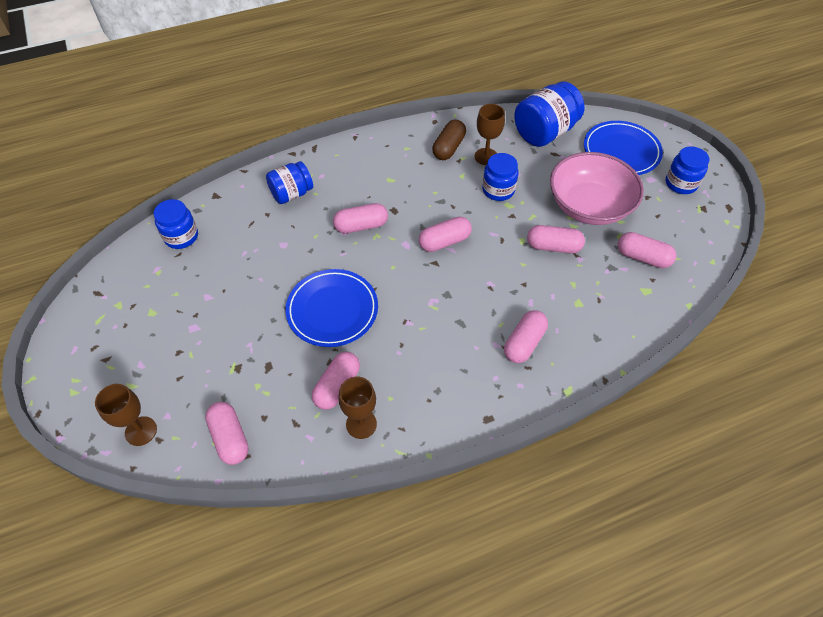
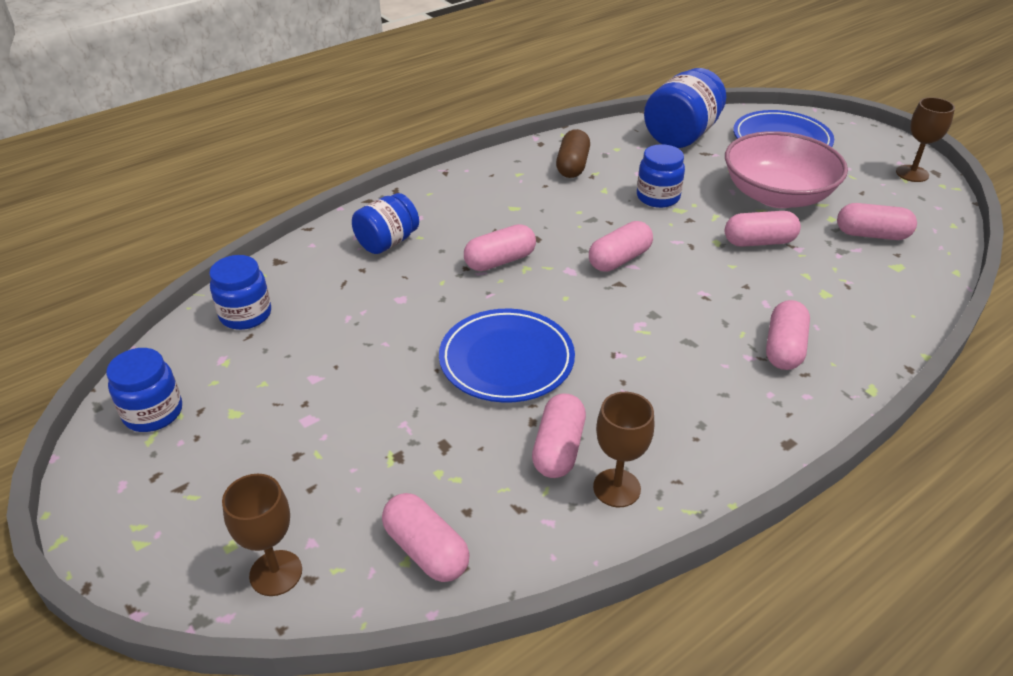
camera: 15 degrees left, 15 degrees down
brown goblet [475,104,505,165] -> brown goblet moved to [896,97,955,182]
blue jar [666,147,709,194] -> blue jar moved to [106,348,182,432]

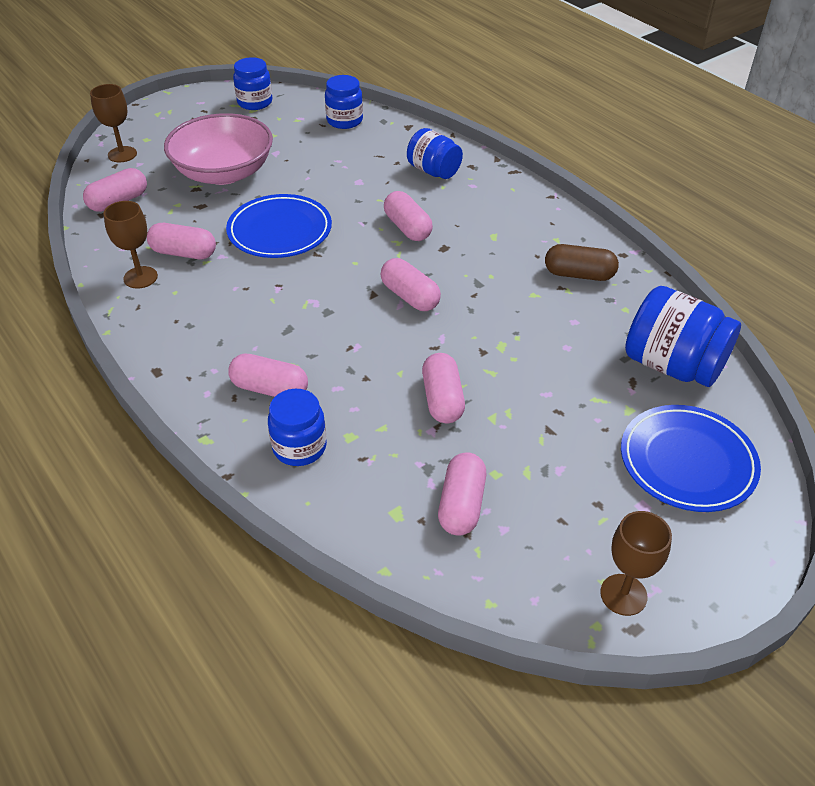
camera: 90 degrees right, 5 degrees up
blue jar [637,144,685,208] -> blue jar moved to [268,389,327,466]
pink bowl [725,131,848,208] -> pink bowl moved to [164,113,273,185]

